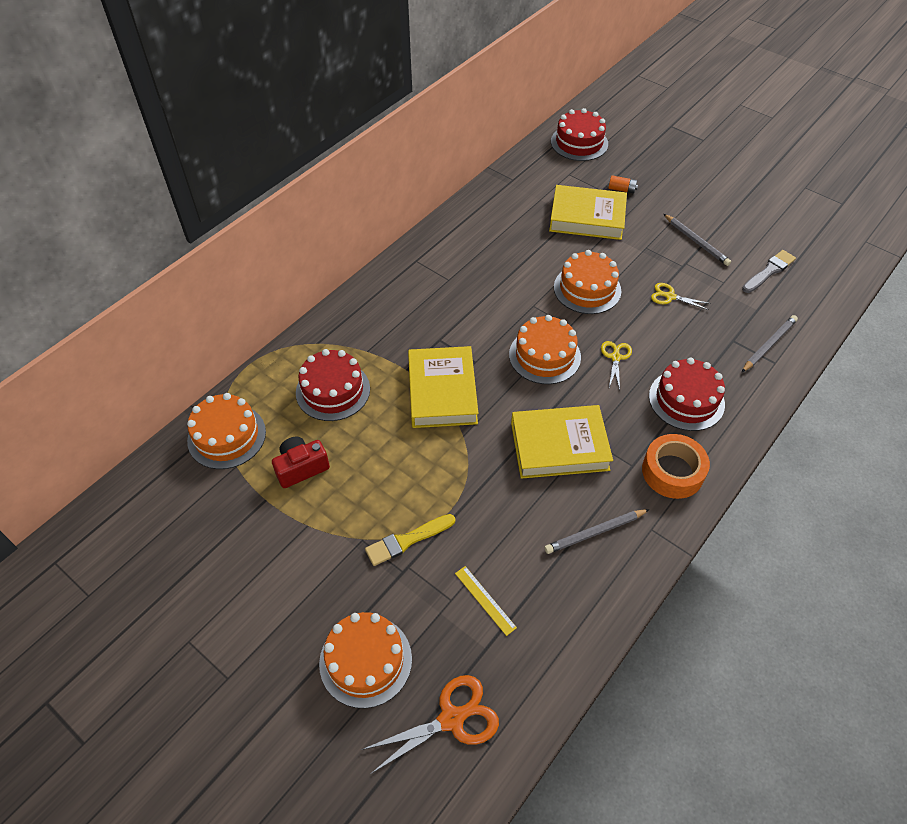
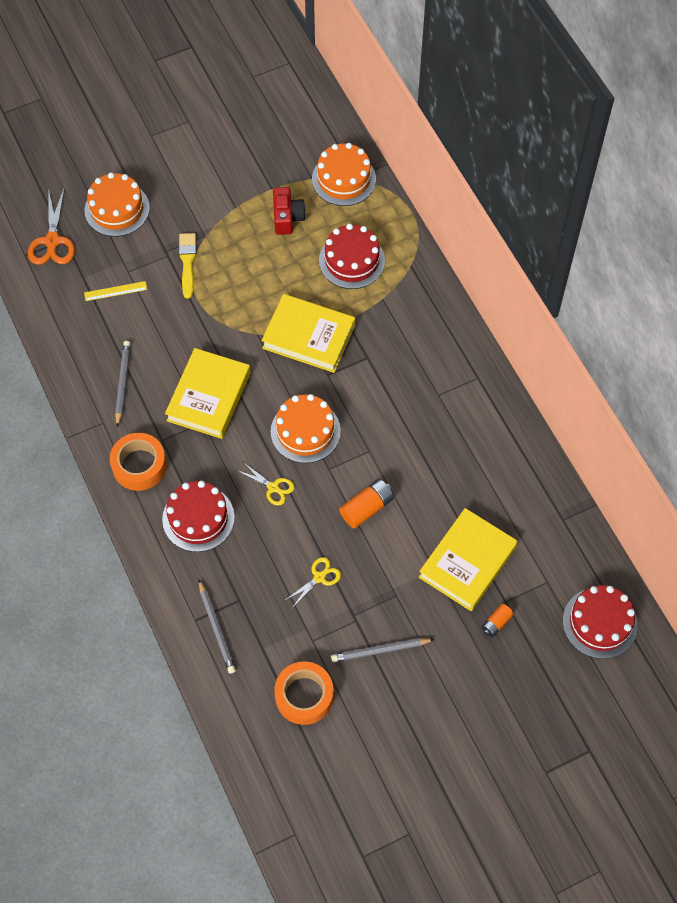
camera: 115 degrees right, 10 degrees up
orange cake [554,250,621,314] -> orange battery [339,479,394,529]
grey brush [742,250,796,293] -> orange tape [274,661,334,725]

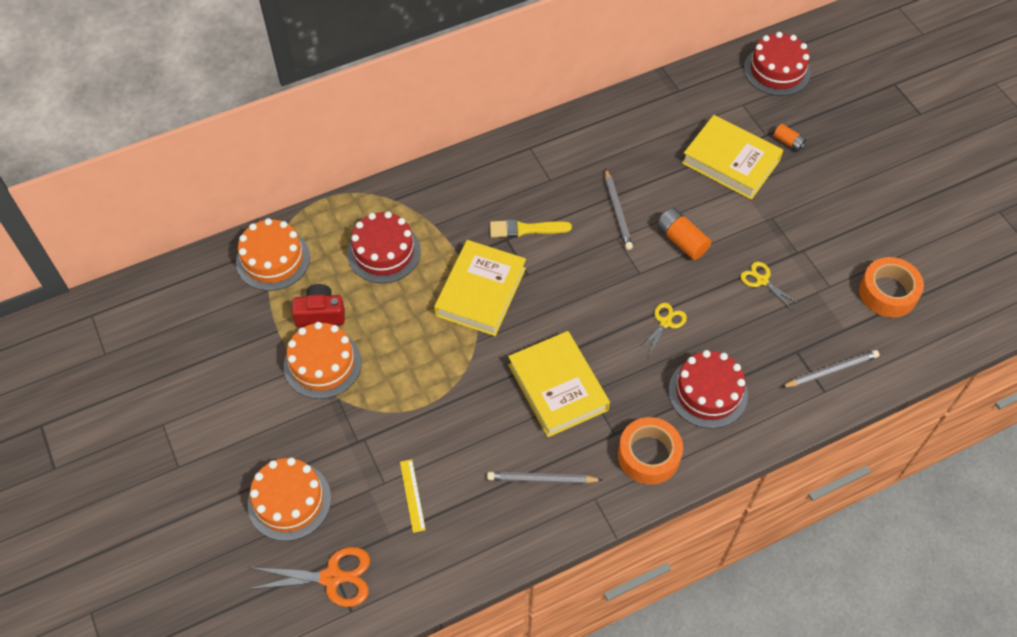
camera: 90 degrees left, 5 degrees down
yellow book [165,348,251,439] -> yellow book turned 45 degrees clockwise [508,331,610,437]
yellow brush [179,233,197,299] -> yellow brush moved to [490,219,572,238]
orange cake [271,394,341,463] -> orange cake moved to [284,322,362,399]
grey pencil [331,638,435,662] -> grey pencil moved to [605,168,633,250]

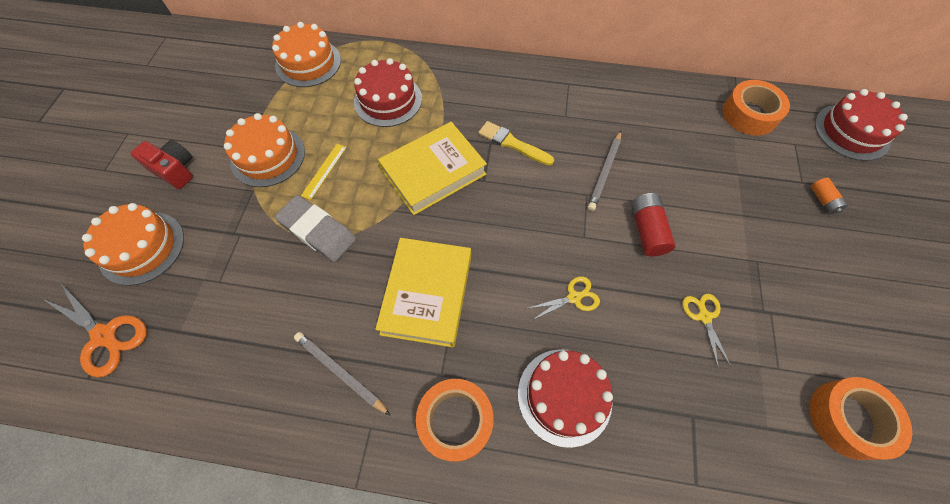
camera: 35 degrees right, 5 degrees up
red camera [292,284,345,327] -> red camera moved to [131,139,193,189]
yellow ruler [400,459,426,533] -> yellow ruler moved to [301,144,347,200]
orange battery [657,208,711,260] -> red battery [631,193,676,256]
yellow book [682,115,783,200] -> none
grey pencil [781,350,879,388] -> none
none -> grey eraser [275,195,356,262]
none -> orange tape [722,80,790,136]

